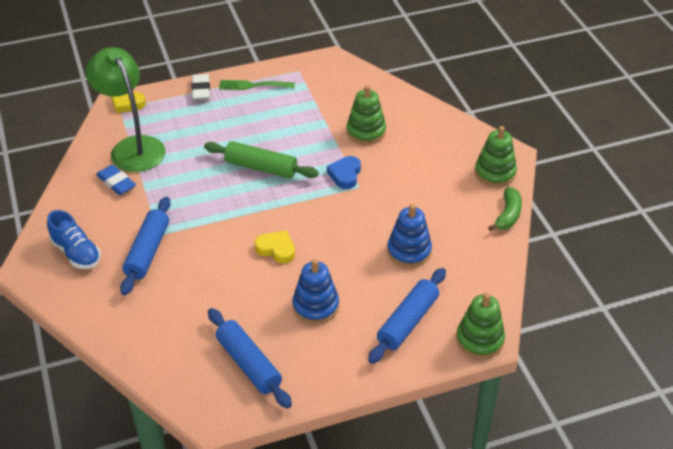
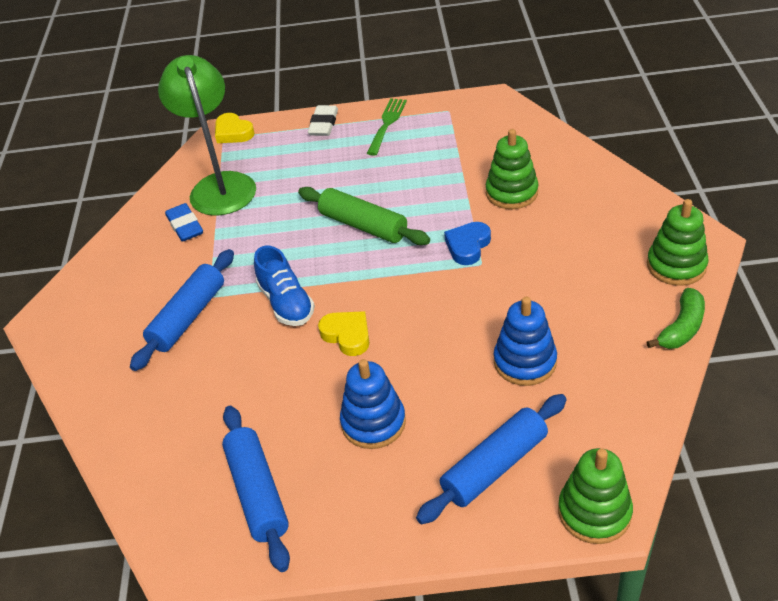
camera: 20 degrees right, 0 degrees up
blue shoe [47,210,101,269] -> blue shoe moved to [254,245,315,326]
green fork [219,80,295,90] -> green fork turned 90 degrees clockwise [367,98,407,155]

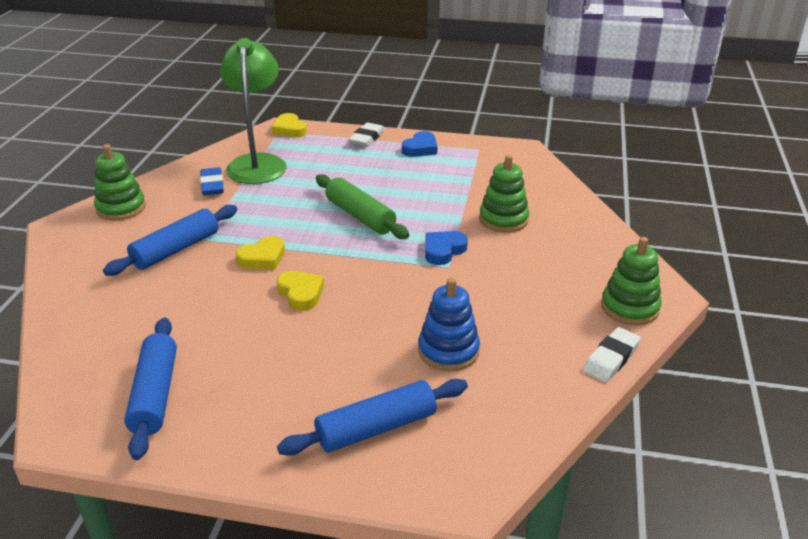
camera: 10 degrees right, 10 degrees down
blue shoe [254,245,315,326] -> yellow heart [236,236,285,270]
blue stacking toy [340,359,406,449] -> none
green fork [367,98,407,155] -> blue heart [402,131,438,157]
green stacking toy [558,448,633,544] -> green stacking toy moved to [94,144,146,221]
green banana [647,288,705,349] -> white eraser [583,327,641,382]

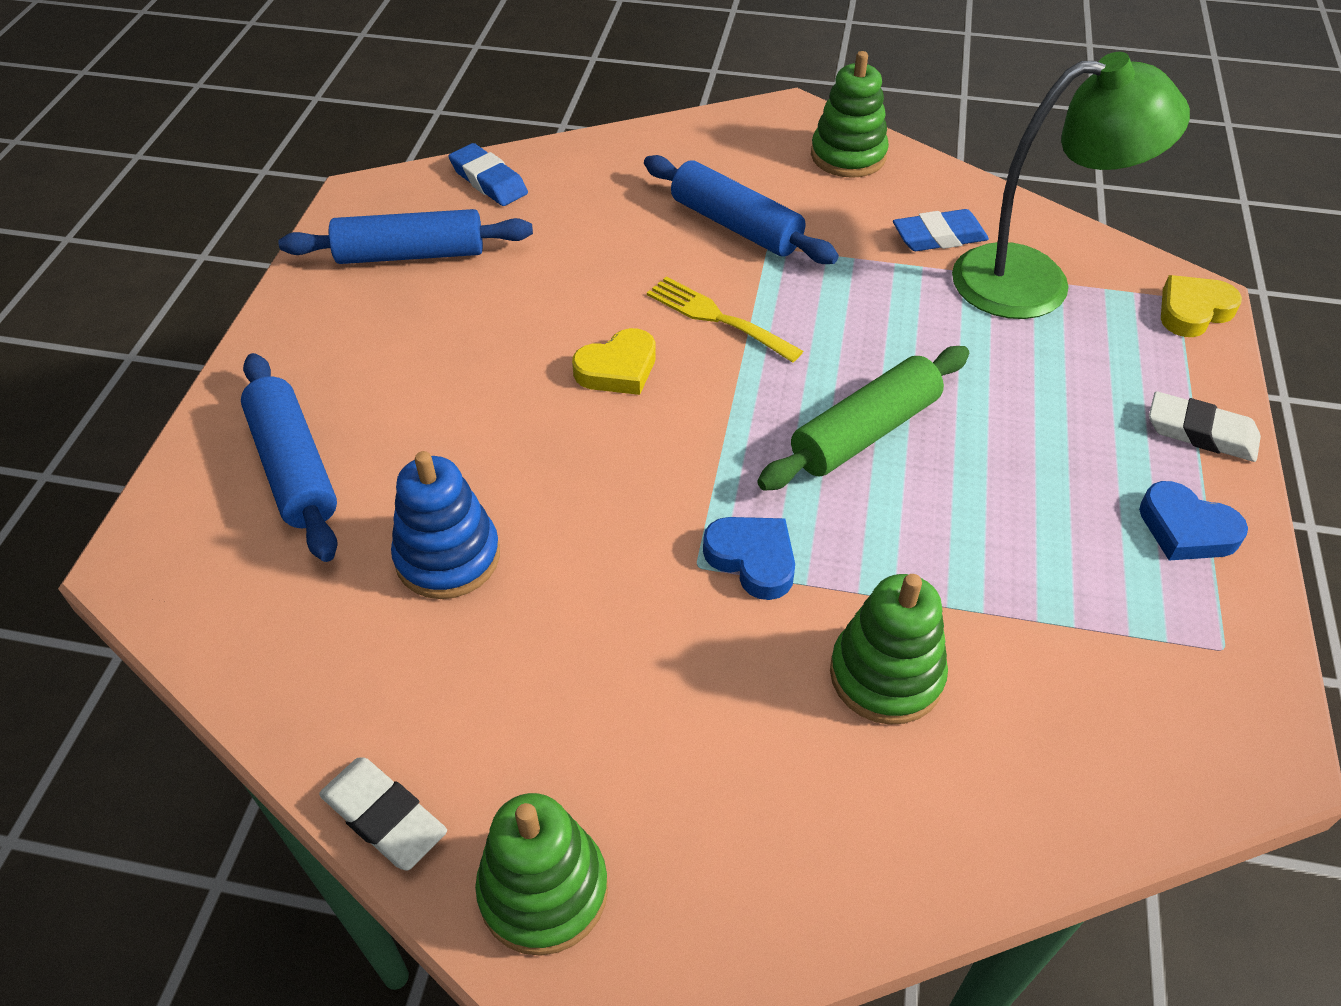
camera: 90 degrees right, 15 degrees up
yellow heart [236,236,285,270] -> yellow fork [647,277,803,363]
none -> blue eraser [449,143,528,206]

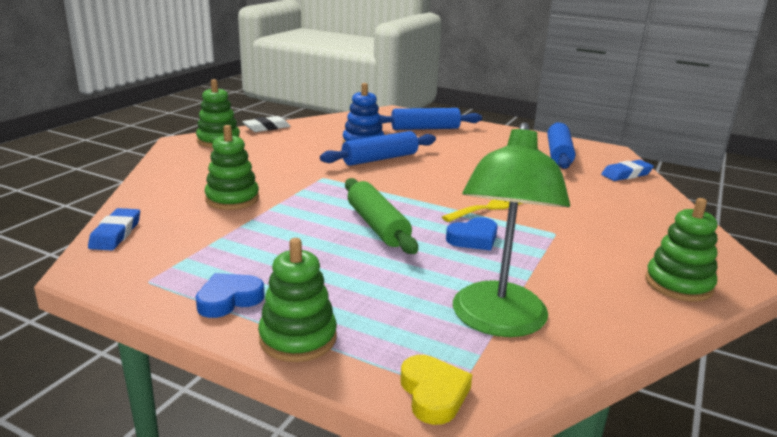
camera: 105 degrees right, 25 degrees down
yellow heart [572,328,656,395] -> none
blue rolling pin [644,155,839,264] -> blue rolling pin moved to [320,131,436,166]
blue heart [703,517,795,600] -> blue heart moved to [446,217,498,251]
blue eraser [893,209,989,251] -> blue eraser moved to [88,208,140,250]
white eraser [1149,391,1261,462] -> green stacking toy [258,238,337,362]

